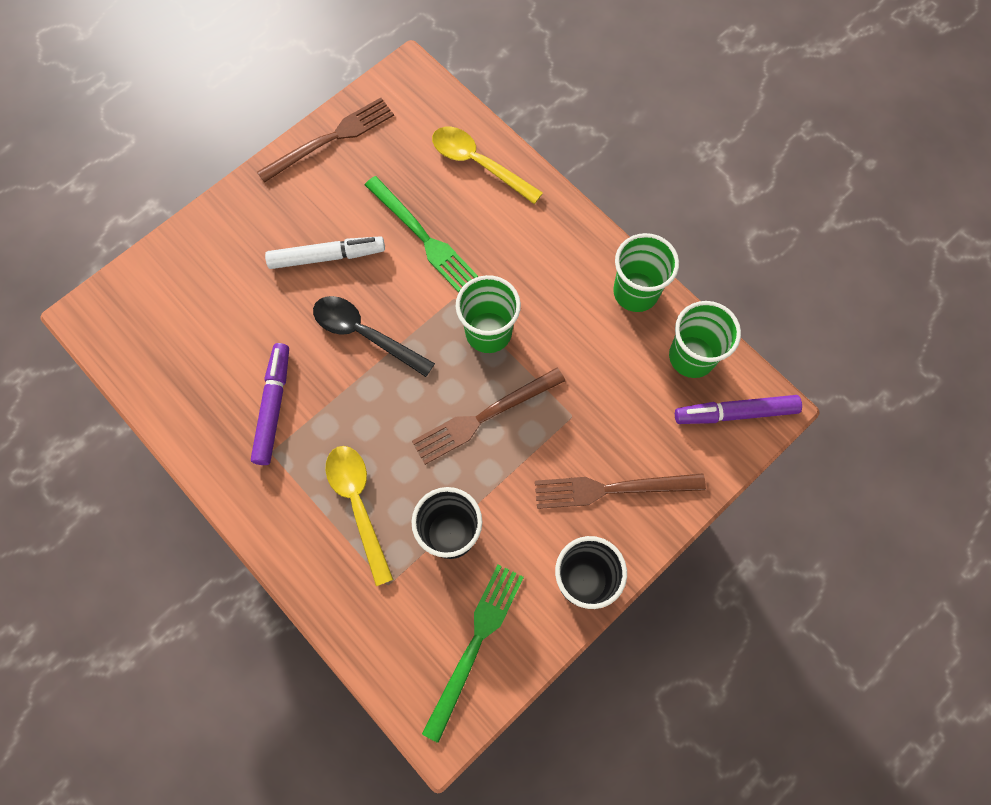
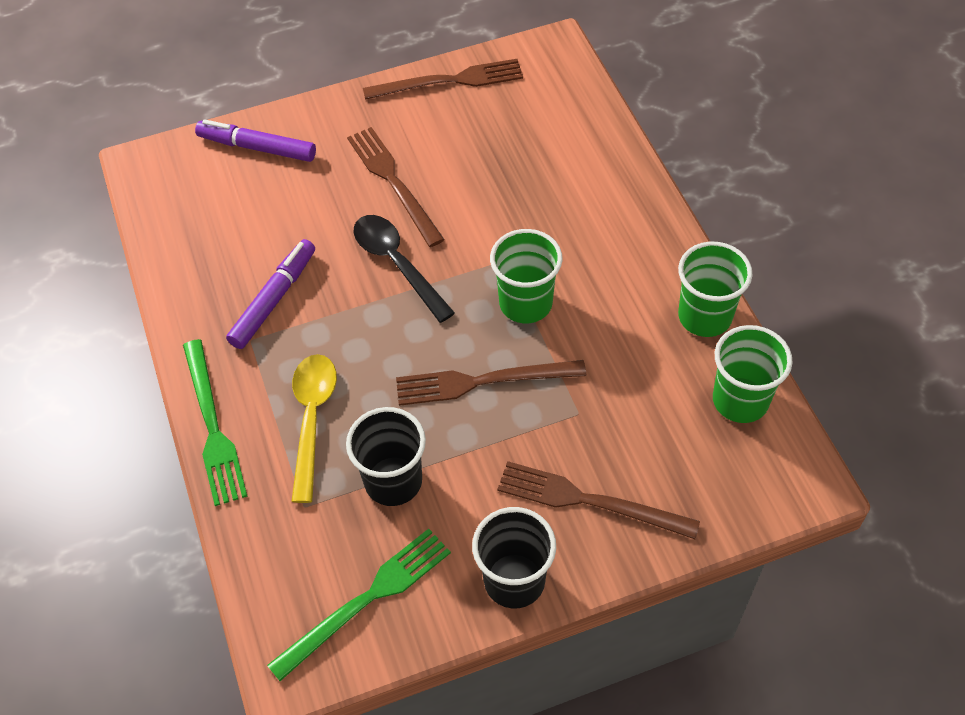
camera: 25 degrees right, 15 degrees down
white marker [265,236,385,269] -> brown fork [347,127,445,247]
green fork [365,176,478,292] -> green fork moved to [183,339,248,506]
yellow spoon [432,127,543,204] -> none
purple marker [675,395,802,424] -> purple marker moved to [195,119,316,162]

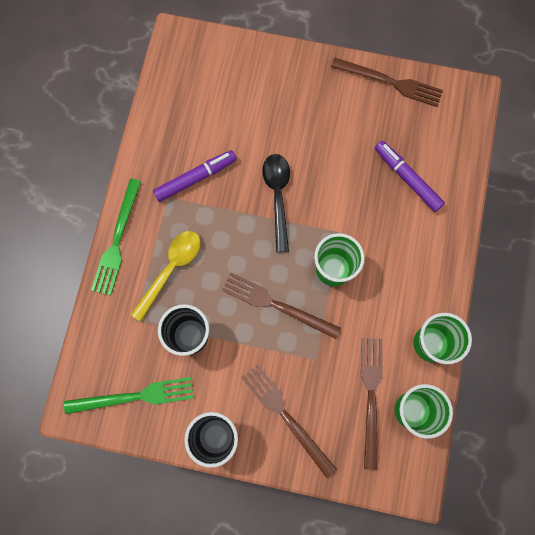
camera: 30 degrees right, 20 degrees up
purple marker [195,119,316,162] -> purple marker moved to [375,141,445,212]
brown fork [347,127,445,247] -> brown fork moved to [361,338,383,470]

